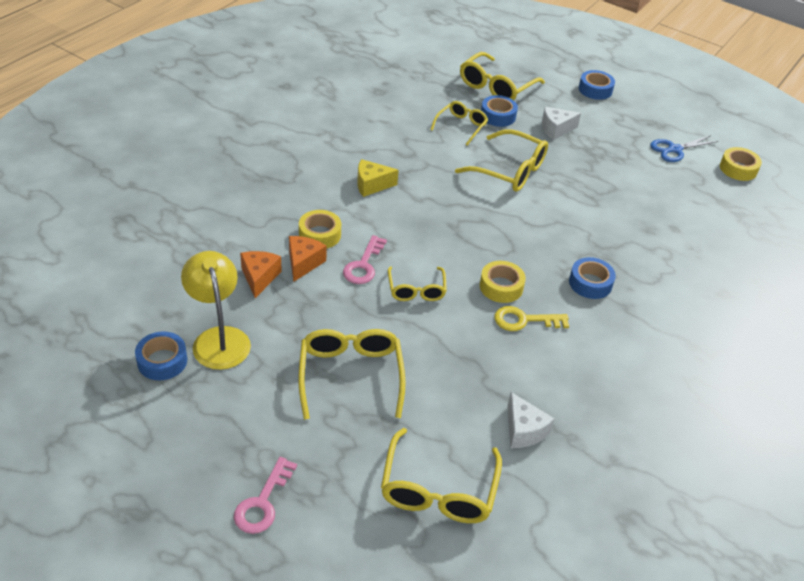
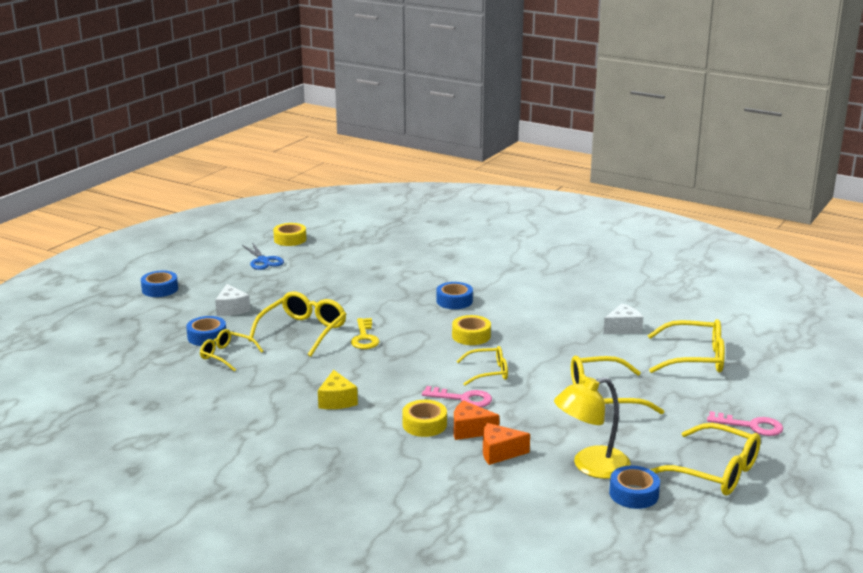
camera: 90 degrees left, 20 degrees down
yellow glasses [460,52,545,100] -> yellow glasses moved to [650,423,761,496]
yellow key [494,306,569,331] -> yellow key moved to [351,318,380,349]

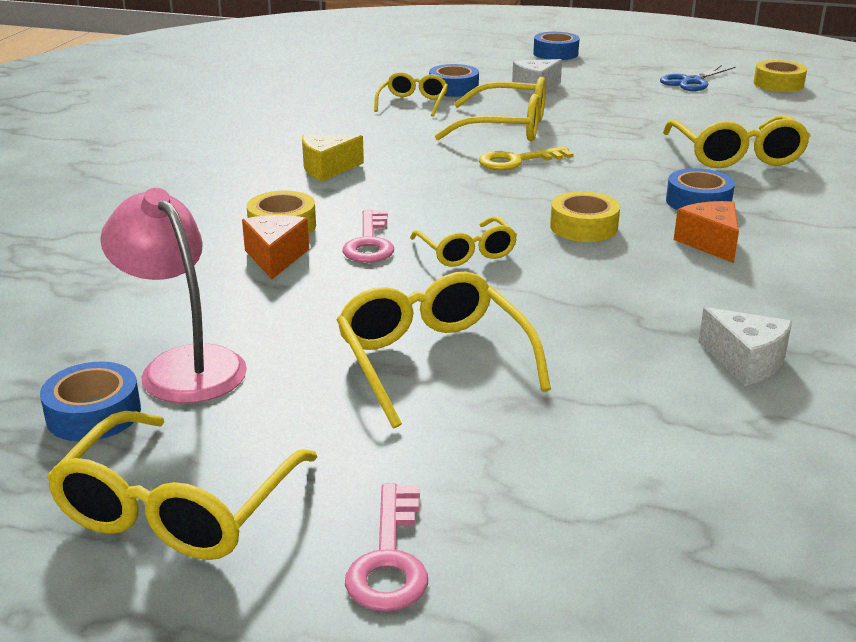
camera: 75 degrees right, 5 degrees up
orange cheese [483,423,530,465] -> orange cheese moved to [674,201,739,263]
yellow lamp [554,377,631,479] -> pink lamp [100,188,247,403]
yellow glasses [647,319,725,373] -> yellow glasses moved to [663,115,811,168]

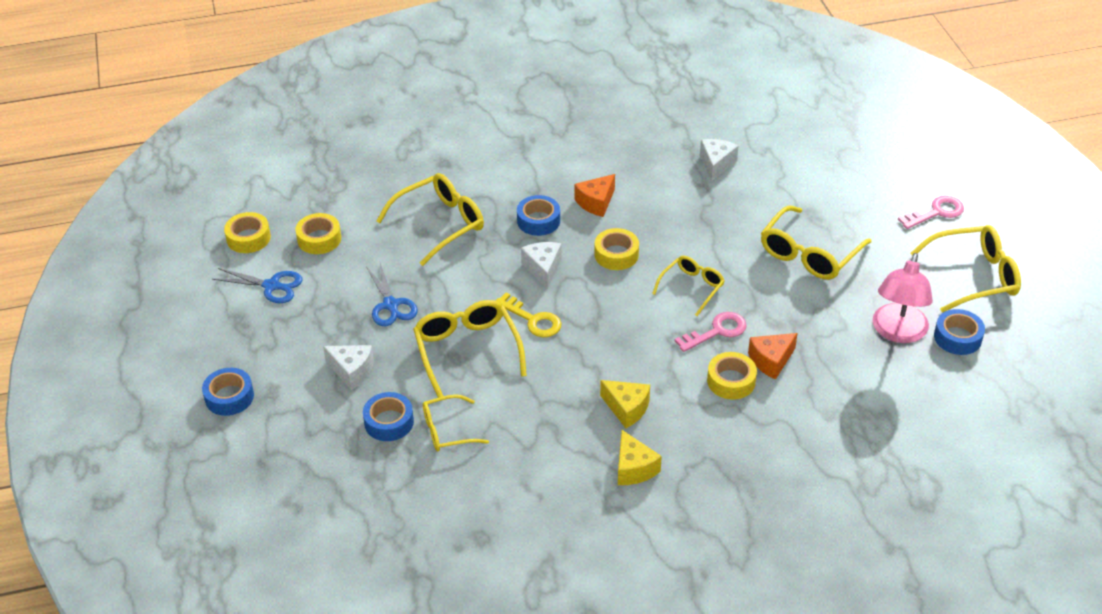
camera: 120 degrees left, 15 degrees up
none -> yellow tape [295,213,341,254]
none -> blue scissors [366,263,418,326]
none -> white cheese [521,242,562,289]
none -> yellow cheese [618,430,662,485]

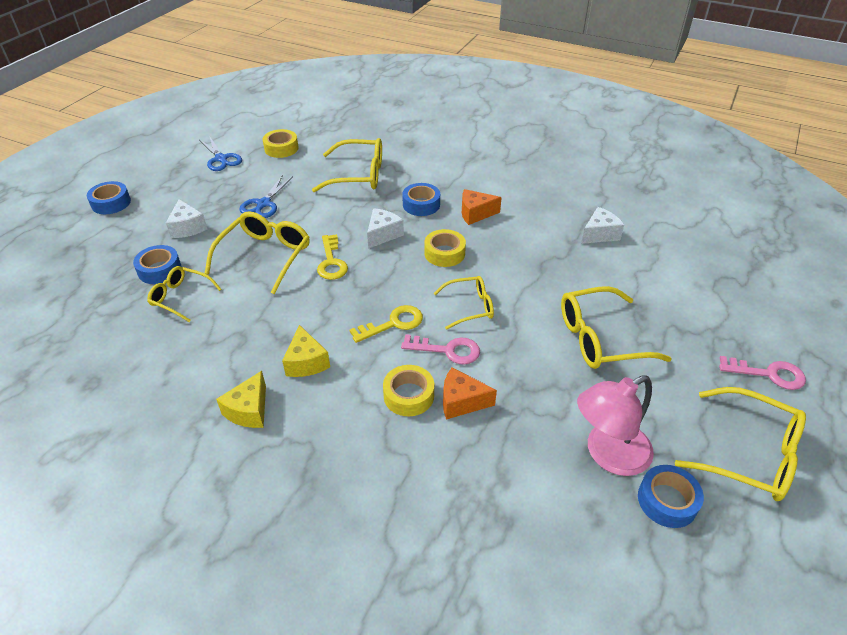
camera: 40 degrees right, 0 degrees up
yellow tape [224,212,271,253] -> none
none -> yellow key [349,305,423,343]

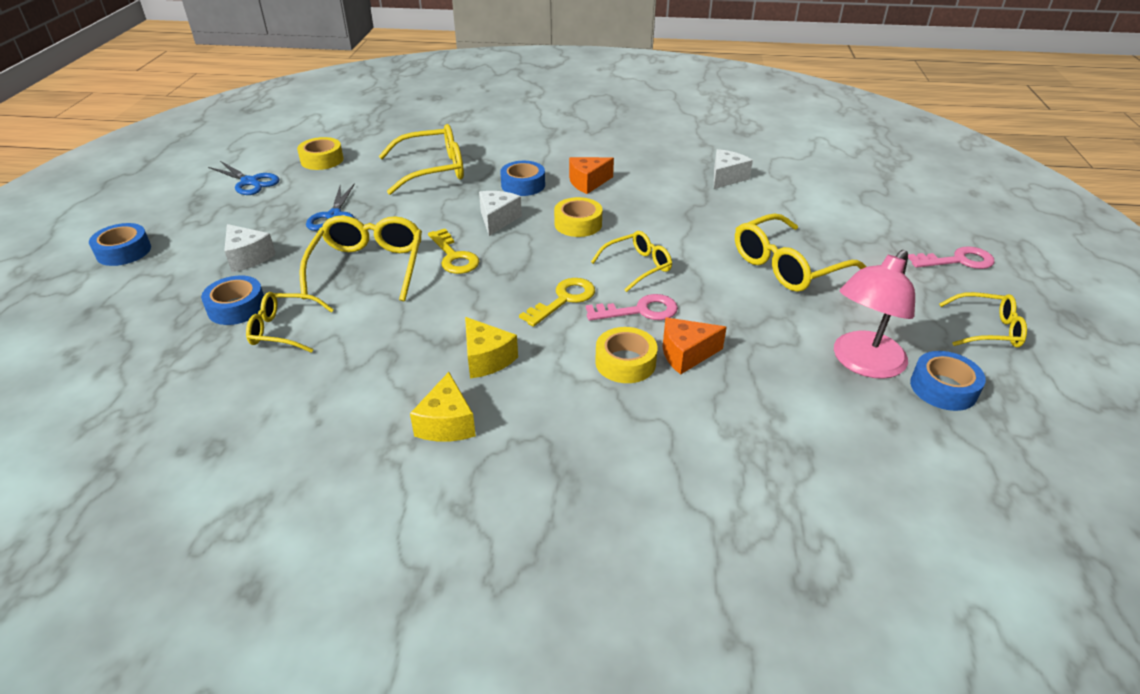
camera: 20 degrees left, 5 degrees down
yellow glasses [675,387,806,501] -> yellow glasses [939,292,1027,347], size x0.62

